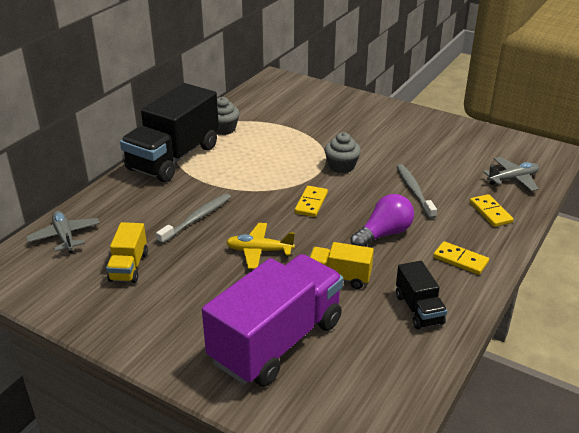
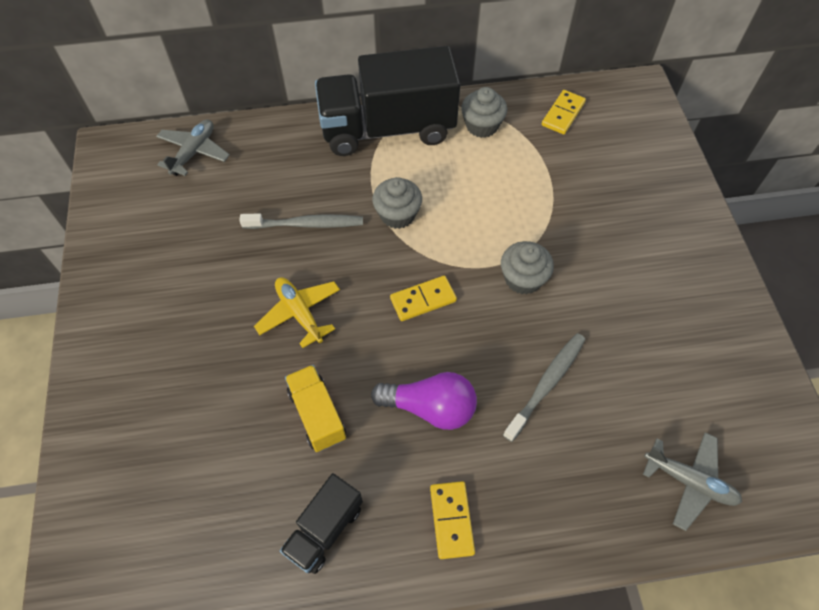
camera: 50 degrees right, 25 degrees up
yellow truck [106,222,148,283] -> none
purple truck [202,254,343,387] -> none
yellow domino [470,194,514,227] -> yellow domino moved to [542,90,586,134]
none -> grey cupcake [372,177,422,229]

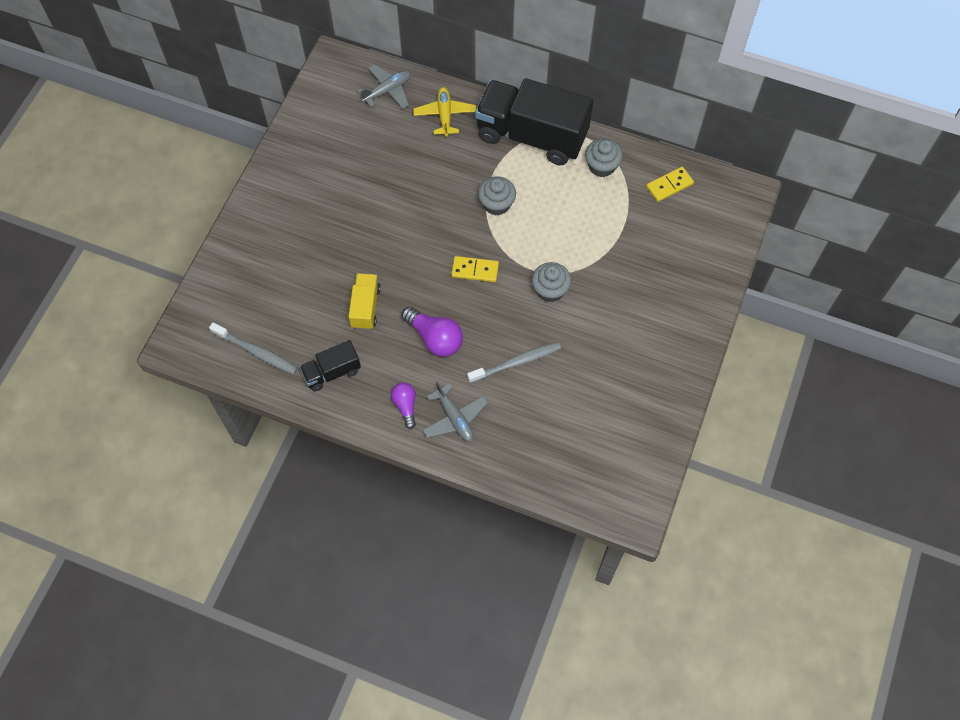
camera: 30 degrees right, 5 degrees up
grey toothbrush [239,213,363,229] -> grey toothbrush moved to [209,323,298,374]
yellow plane [254,277,340,348] -> yellow plane moved to [413,87,476,137]
yellow domino [430,481,475,559] -> purple light bulb [391,382,416,429]
grey plane [643,432,742,531] -> grey plane moved to [422,381,488,442]

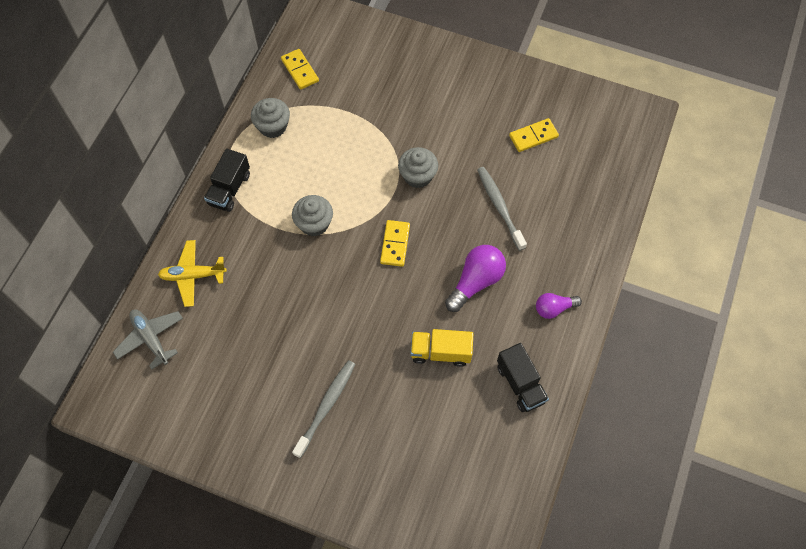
camera: 90 degrees left, 0 degrees up
grey toothbrush [209,323,298,374] -> grey toothbrush moved to [292,360,355,458]
grey plane [422,381,488,442] -> none
black truck [475,78,593,165] -> black truck [204,148,250,212], size x0.48
none -> yellow domino [509,118,559,152]

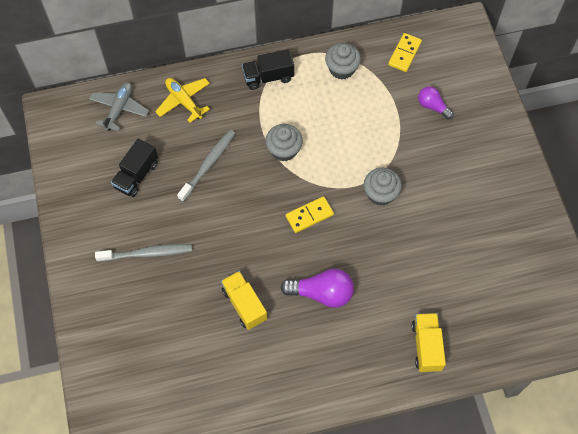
camera: 55 degrees right, 0 degrees up
grey toothbrush [477,167,527,251] -> grey toothbrush moved to [177,130,235,202]
black truck [497,343,549,412] -> black truck moved to [111,138,158,197]
yellow domino [509,118,559,152] -> none
purple light bulb [536,293,582,319] -> purple light bulb moved to [418,86,454,119]
none -> yellow truck [412,313,446,372]

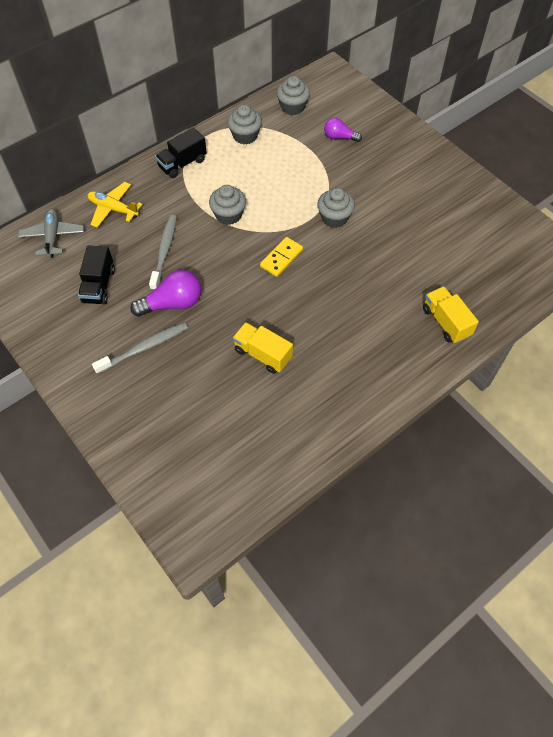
camera: 25 degrees left, 5 degrees down
purple light bulb [280,269,354,308] -> purple light bulb moved to [130,270,201,317]
yellow domino [388,33,422,72] -> grey cupcake [277,76,310,115]

